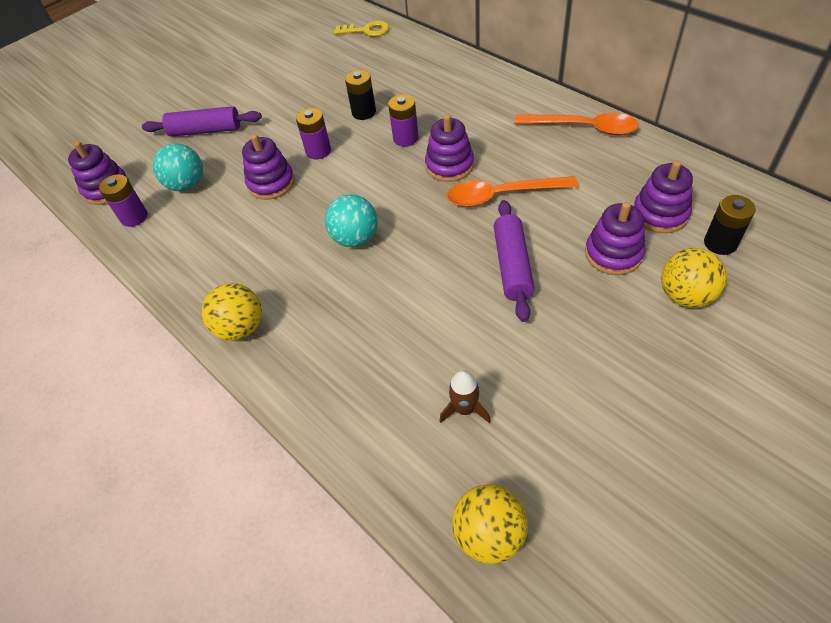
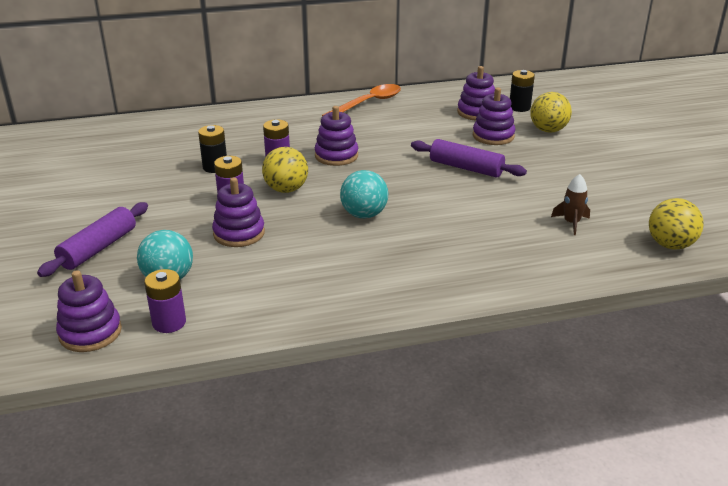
camera: 65 degrees left, 20 degrees down
yellow ball [202,283,262,341] -> yellow ball moved to [262,147,308,193]
yellow key [334,21,389,37] -> none
orange spoon [447,176,578,207] -> none

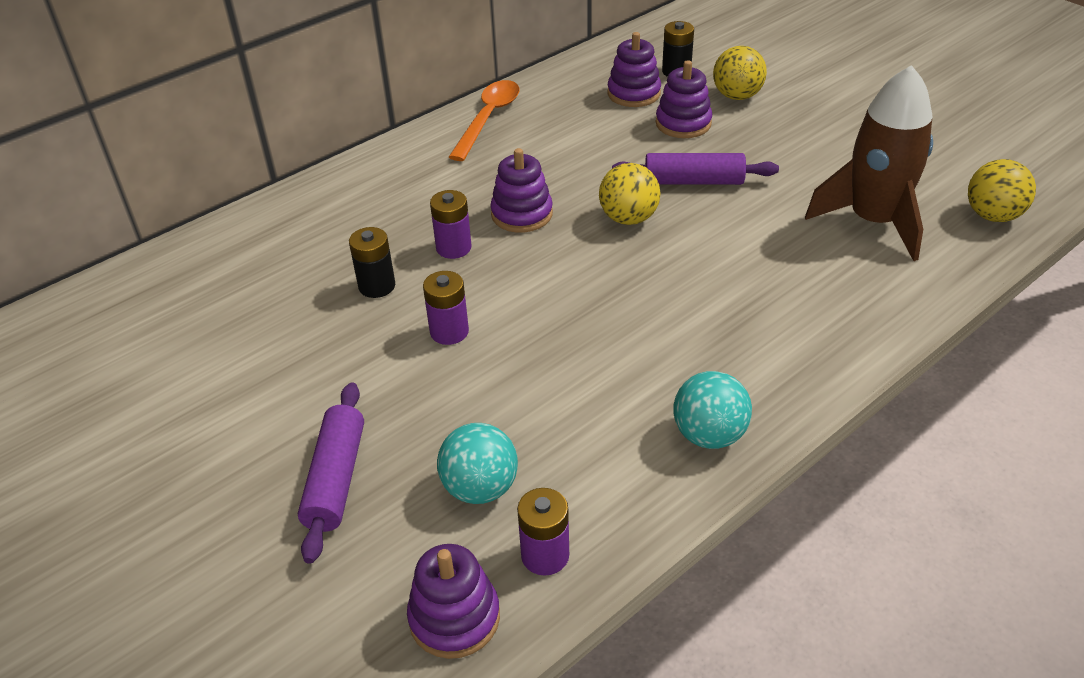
camera: 25 degrees left, 10 degrees up
purple stacking toy [212,177,265,247] -> none
yellow ball [262,147,308,193] -> yellow ball moved to [599,163,661,225]
turquoise ball [340,170,388,218] -> turquoise ball moved to [673,371,752,449]
brown rocket [551,174,590,235] -> brown rocket [805,65,933,261], size x2.43

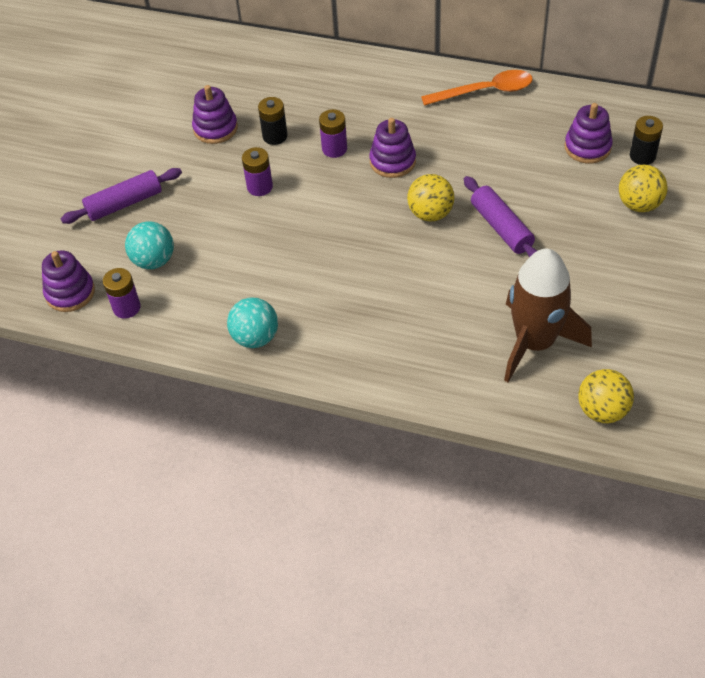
camera: 60 degrees right, 10 degrees up
purple stacking toy [656,60,712,138] -> purple stacking toy moved to [192,85,238,144]

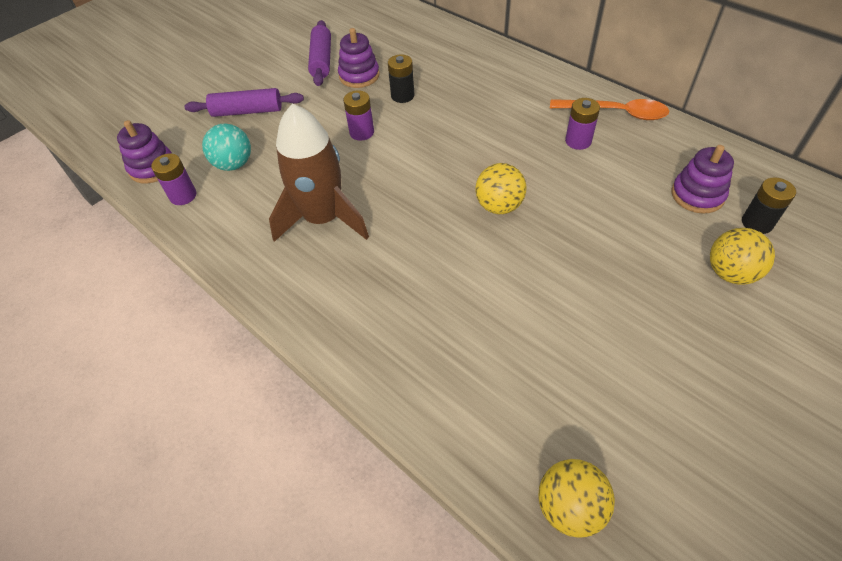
camera: 25 degrees right, 0 degrees up
turquoise ball [227,297,278,348] -> none
purple battery [319,109,347,158] -> purple battery moved to [565,98,600,150]
purple stacking toy [369,118,416,178] -> none
purple rolling pin [464,176,537,257] -> purple rolling pin moved to [308,20,331,86]
brown rocket [504,249,592,382] -> brown rocket moved to [269,104,369,242]

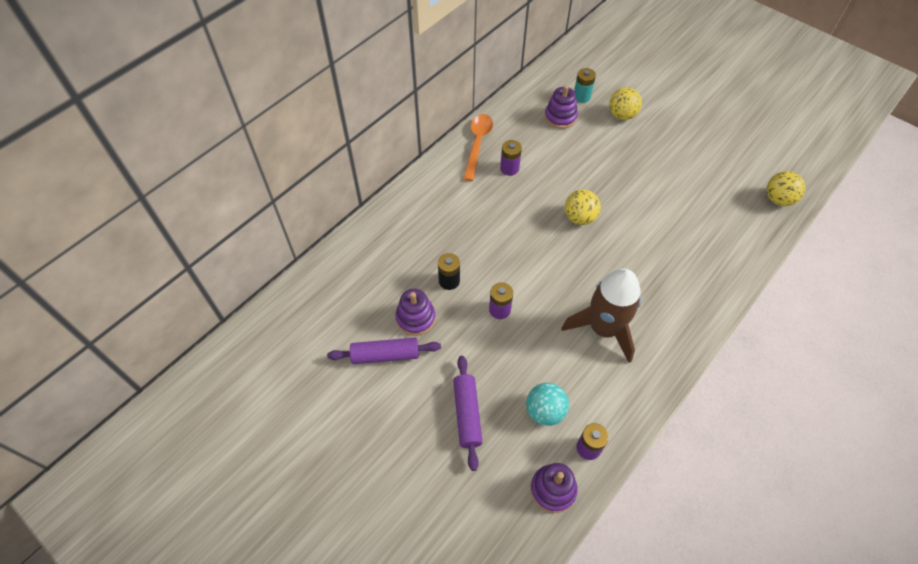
camera: 95 degrees left, 5 degrees up
black battery [742,177,796,234] -> turquoise battery [574,68,596,103]

